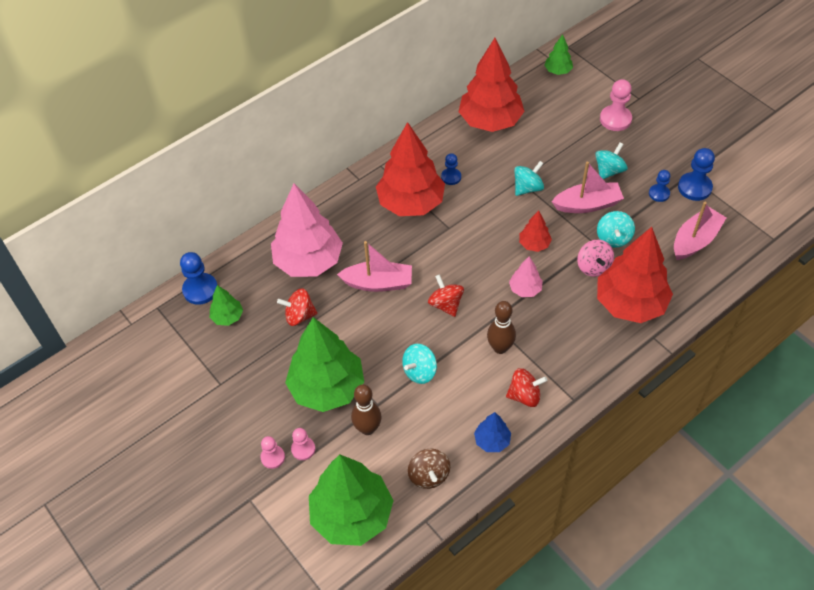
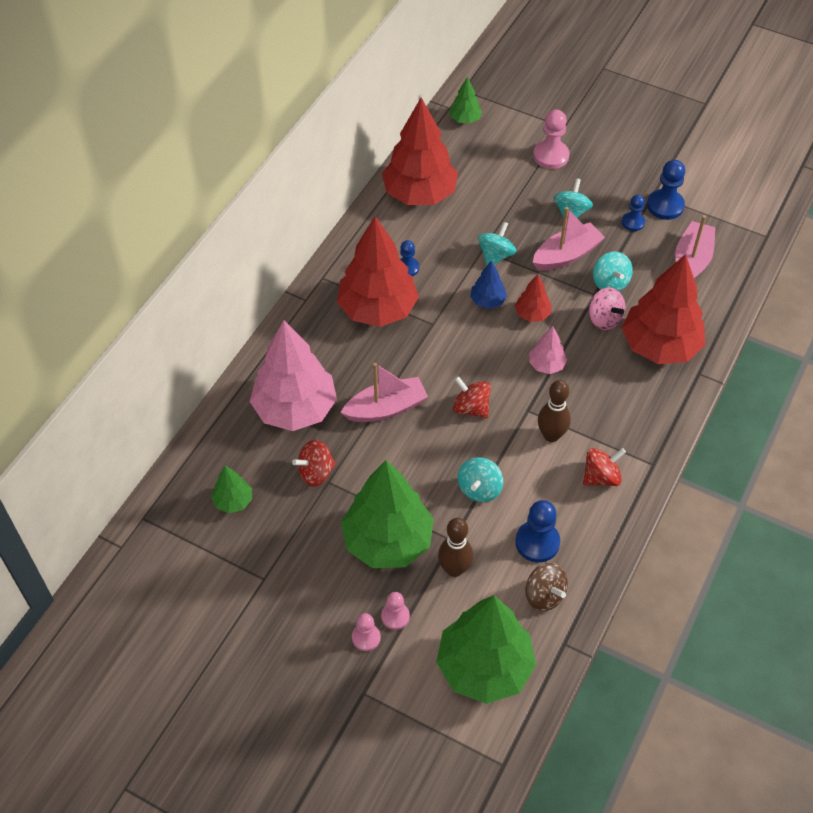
camera: 25 degrees left, 0 degrees up
blue pawn [180,252,217,305] -> blue pawn moved to [515,500,560,562]
blue tree [474,412,511,452] -> blue tree moved to [470,261,507,309]

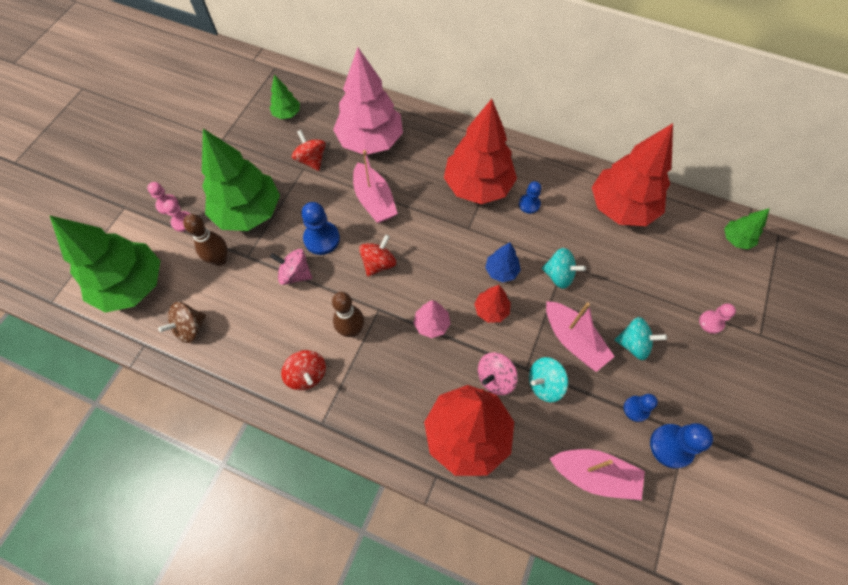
camera: 85 degrees right, 10 degrees up
turquoise spinning top [458,457,503,502] -> pink spinning top [270,249,312,285]
blue pawn [515,500,560,562] -> blue pawn moved to [301,202,340,255]
pink pawn [533,109,570,169] -> pink pawn [699,303,736,334], size x0.62

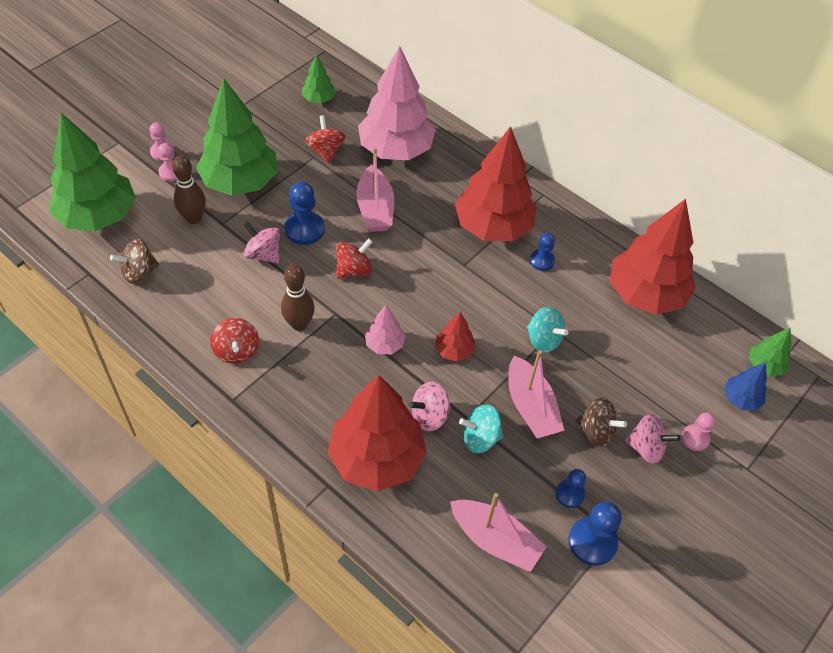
camera: 15 degrees right, 10 degrees down
blue tree [485,242,521,282] -> blue tree moved to [724,362,767,411]
turquoise spinning top [615,317,667,360] -> brown spinning top [576,397,627,447]
none -> pink spinning top [625,414,680,464]

